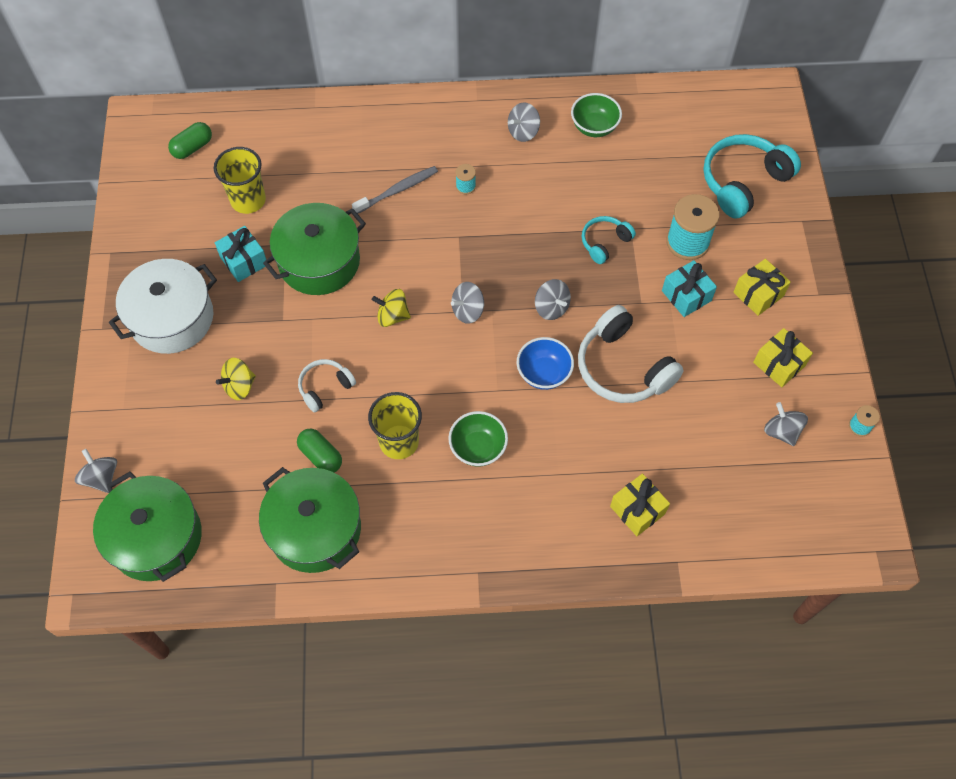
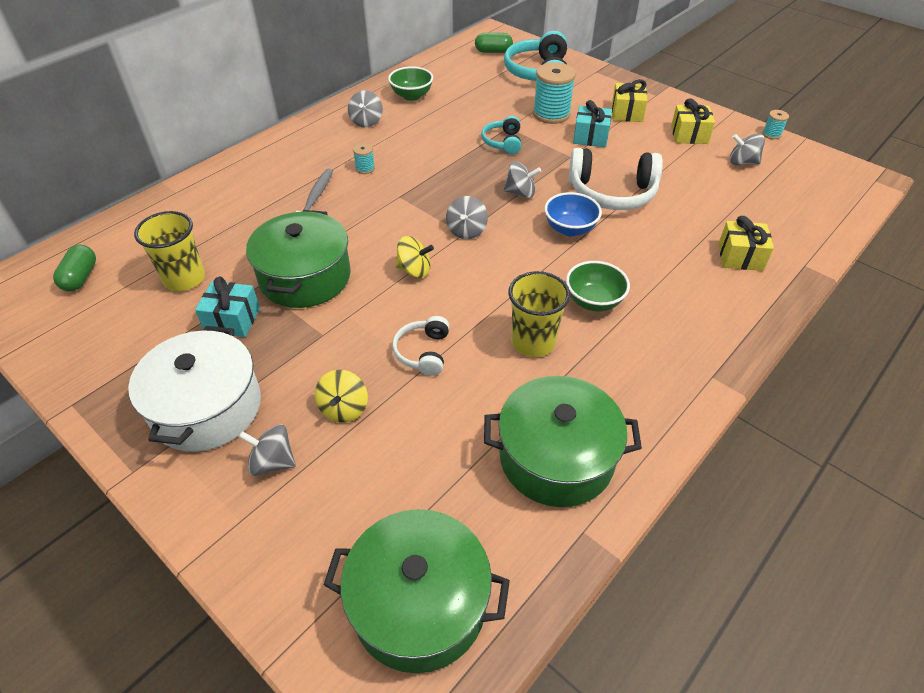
camera: 45 degrees left, 15 degrees down
grey spinning top [75,449,117,493] -> grey spinning top moved to [238,424,296,476]
green capsule [297,429,342,472] -> green capsule moved to [475,33,513,53]
yellow spinning top [372,289,411,327] -> yellow spinning top turned 135 degrees counterclockwise [395,236,434,278]

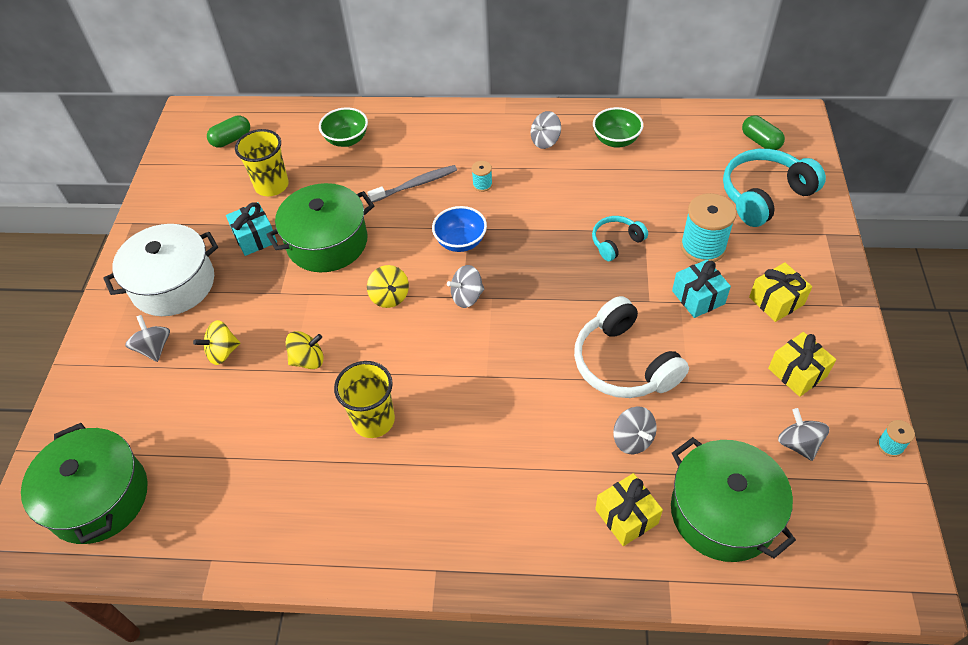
camera: 55 degrees right, 5 degrees up
white headphones [392,316,449,376] -> yellow spinning top [285,331,324,369]
green pot [484,376,642,507] -> green pot moved to [671,437,796,562]
grey spinning top [503,161,541,198] -> grey spinning top moved to [613,406,657,454]
blue bowl [544,192,602,236] -> blue bowl moved to [432,206,487,252]
green bowl [566,261,630,311] -> green bowl moved to [319,107,368,147]

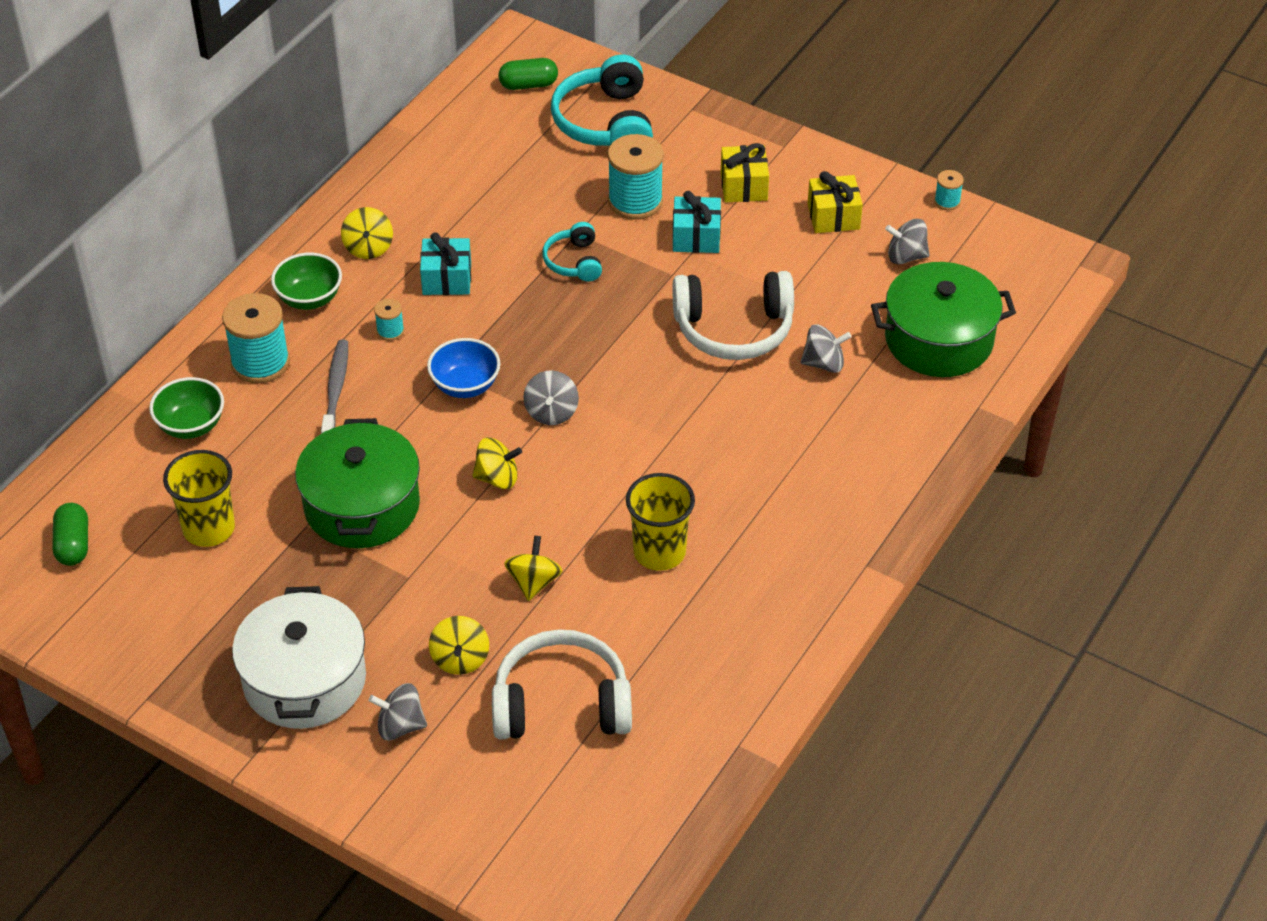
camera: 65 degrees left, 5 degrees down
green pot [21,423,148,544] -> none
turquoise gift [226,202,277,256] -> turquoise gift moved to [420,232,471,295]
grey spinning top [531,111,561,149] -> yellow spinning top [341,207,393,259]
green bowl [593,107,643,148] -> green bowl moved to [271,253,342,310]
yellow gift [595,473,663,546] -> none
none -> turquoise spool [222,293,290,383]
none -> white headphones [492,629,632,739]

